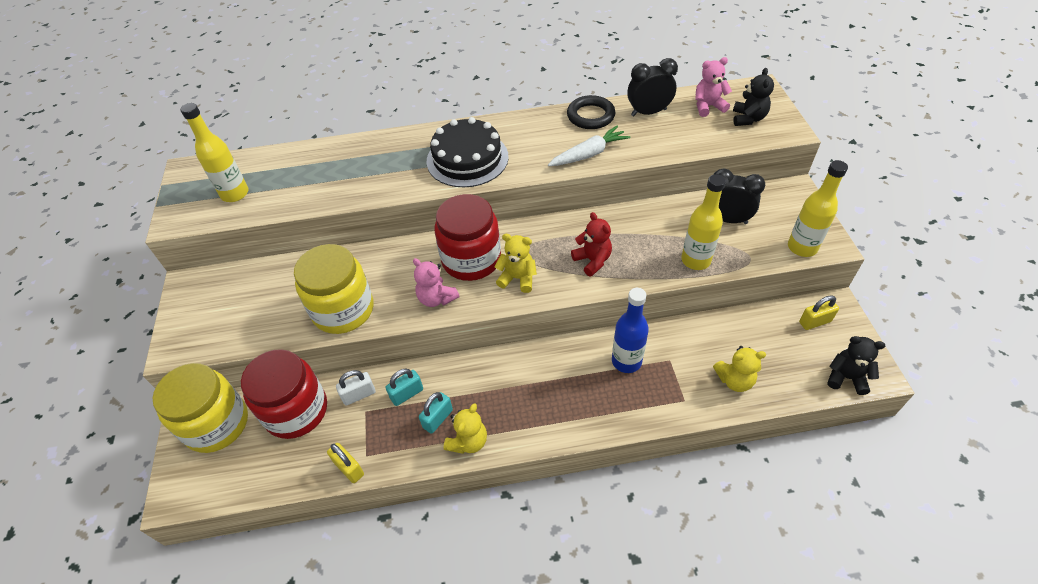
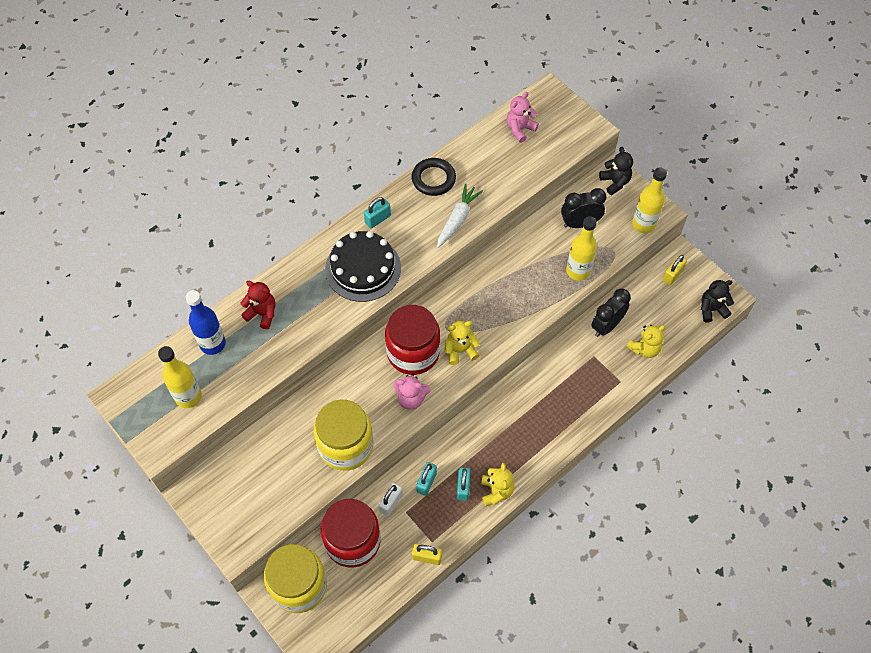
camera: 35 degrees left, 10 degrees up
red teddy bear [571,212,612,277] -> red teddy bear moved to [241,281,275,329]
blue bottle [612,288,649,373] -> blue bottle moved to [186,290,226,355]
black clock [627,58,678,116] -> black clock moved to [591,288,631,337]
black teddy bear [733,68,774,126] -> black teddy bear moved to [599,147,633,195]
none -> turquoise padlock [364,197,391,228]

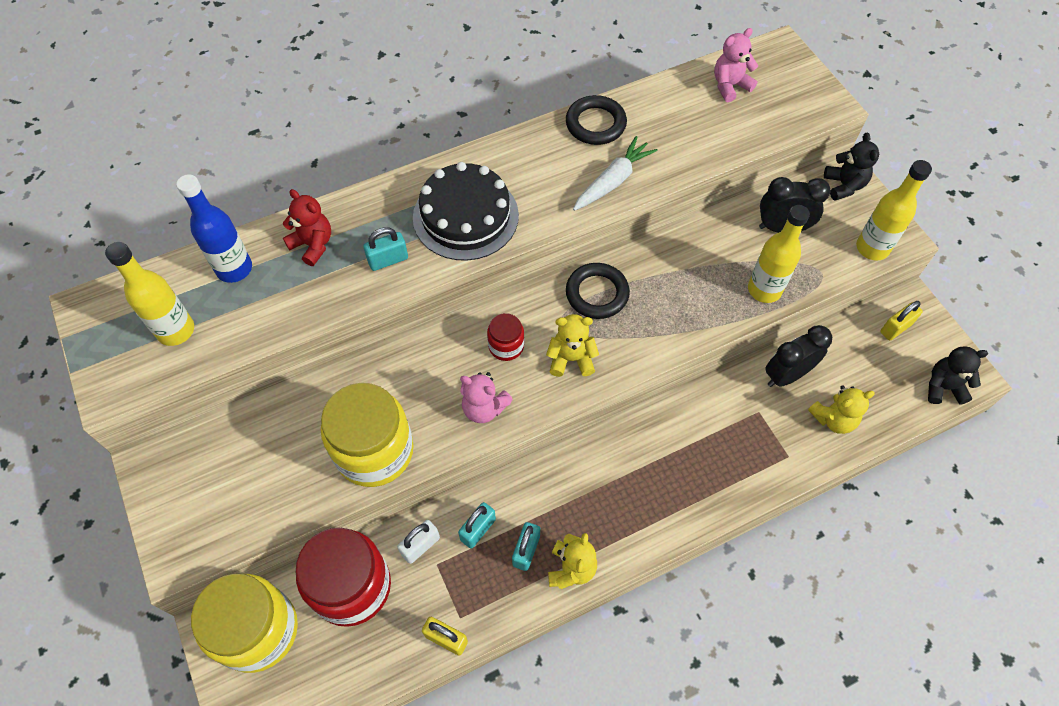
camera: 15 degrees right, 0 degrees up
turquoise padlock [364,197,391,228] -> turquoise padlock moved to [363,227,408,271]
red jar [385,305,440,375] -> red jar [487,313,524,361], size x0.48
none -> black ring [566,263,630,319]

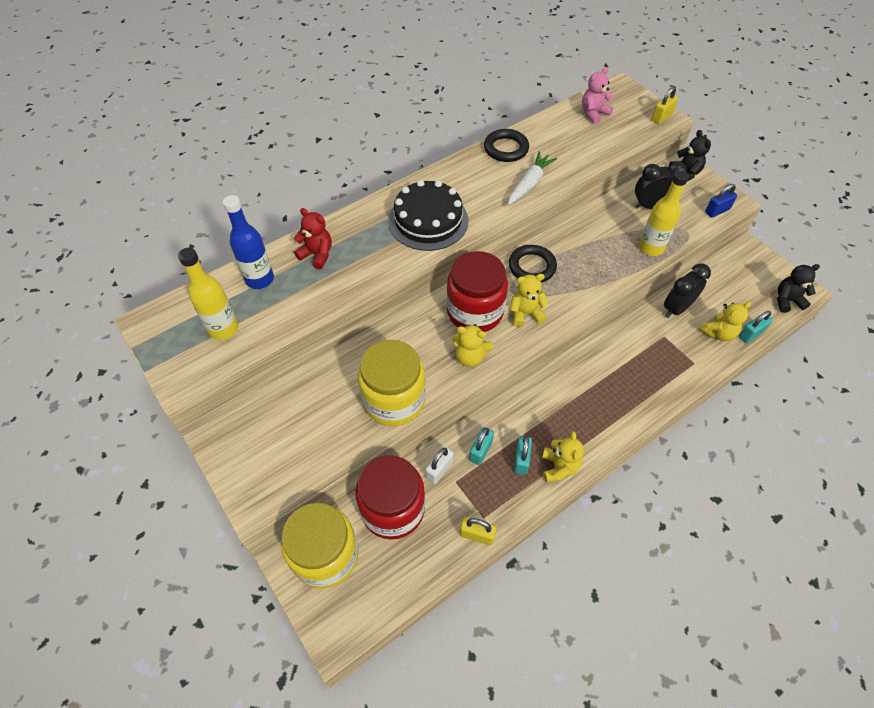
camera: 10 degrees left, 5 degrees down
turquoise padlock [363,227,408,271] -> turquoise padlock moved to [739,311,772,343]
pink teddy bear [460,372,513,423] -> yellow teddy bear [452,324,493,367]
red jar [487,313,524,361] -> red jar [446,251,508,332], size x2.09
yellow bottle [856,160,932,261] -> blue padlock [705,184,737,218]
yellow padlock [880,301,923,340] -> yellow padlock moved to [652,87,678,124]

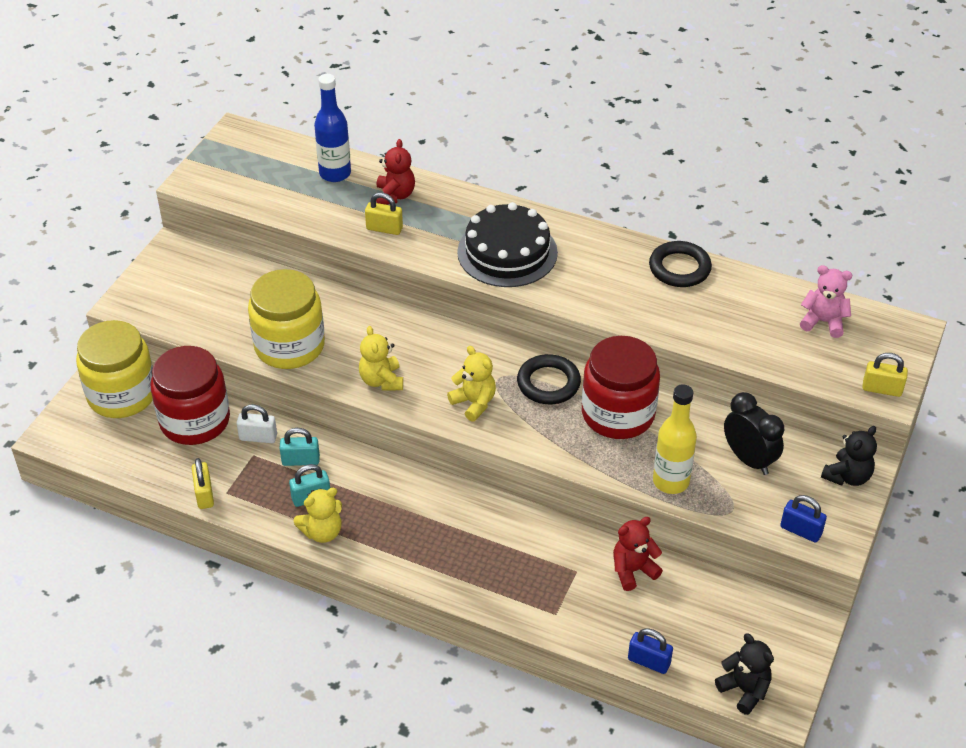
camera: 60 degrees right, 10 degrees down
yellow bottle [178,248,239,340] -> none
red jar [446,251,508,332] -> red jar moved to [582,336,660,439]
white carrot [508,151,557,205] -> none
black clock [664,264,711,318] -> red teddy bear [613,517,663,591]
yellow teddy bear [699,302,751,341] -> none
turquoise padlock [739,311,772,343] -> blue padlock [628,629,673,674]
none -> yellow padlock [365,193,403,235]

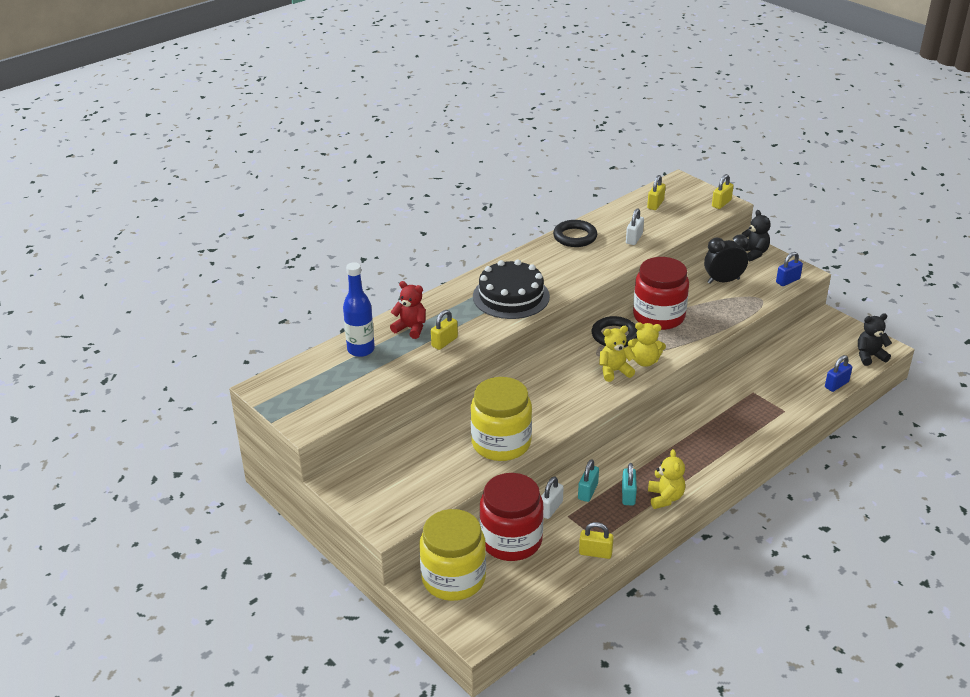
camera: 65 degrees left, 10 degrees down
yellow teddy bear [359,326,403,390] -> yellow teddy bear moved to [628,322,666,367]
red teddy bear [613,517,663,591] -> none
yellow bottle [653,384,697,494] -> none
pink teddy bear [800,265,852,338] -> yellow padlock [647,175,665,210]
none -> white padlock [626,208,644,245]

